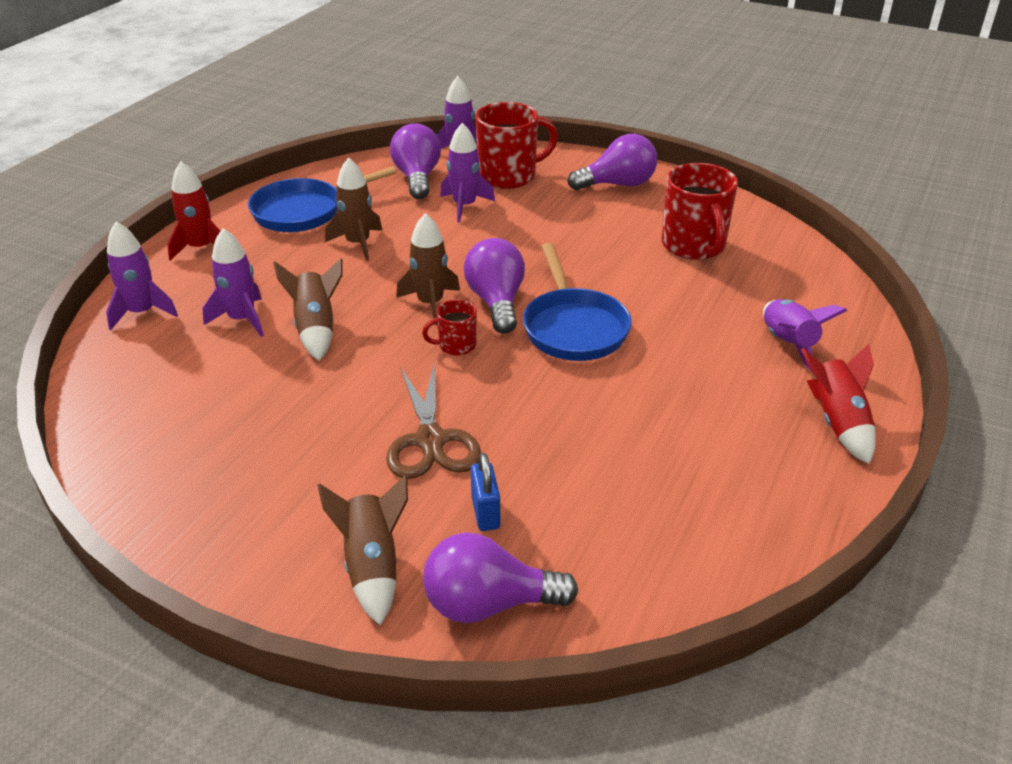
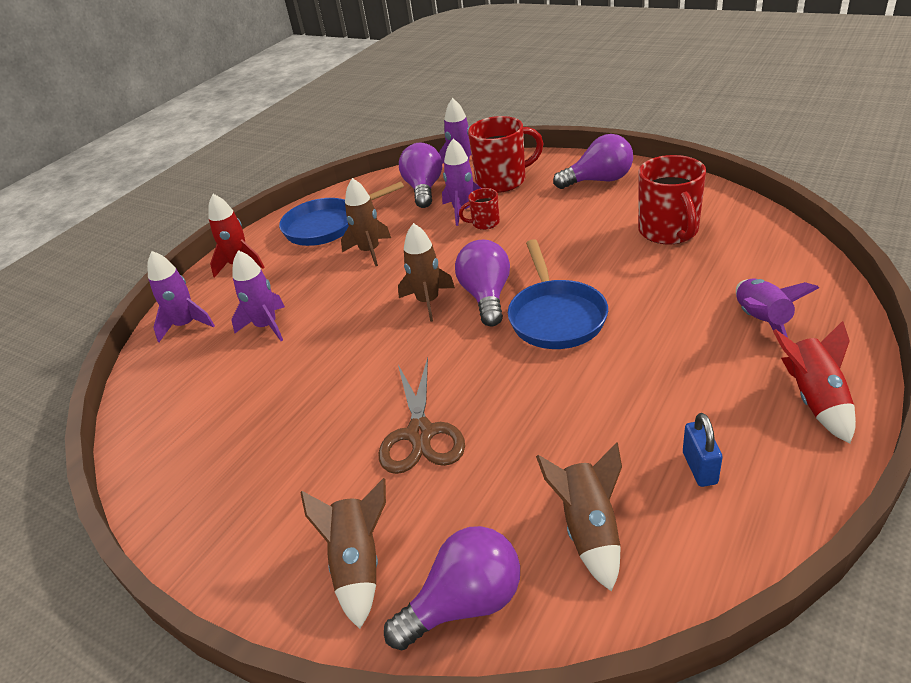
camera: 10 degrees right, 0 degrees up
brown rocket [273,258,342,361] -> brown rocket moved to [536,442,622,592]
red mug [422,299,477,356] -> red mug moved to [459,188,500,230]
purple light bulb [423,532,578,623] -> purple light bulb turned 150 degrees clockwise [384,526,520,650]
blue padlock [471,453,500,531] -> blue padlock moved to [683,413,722,487]

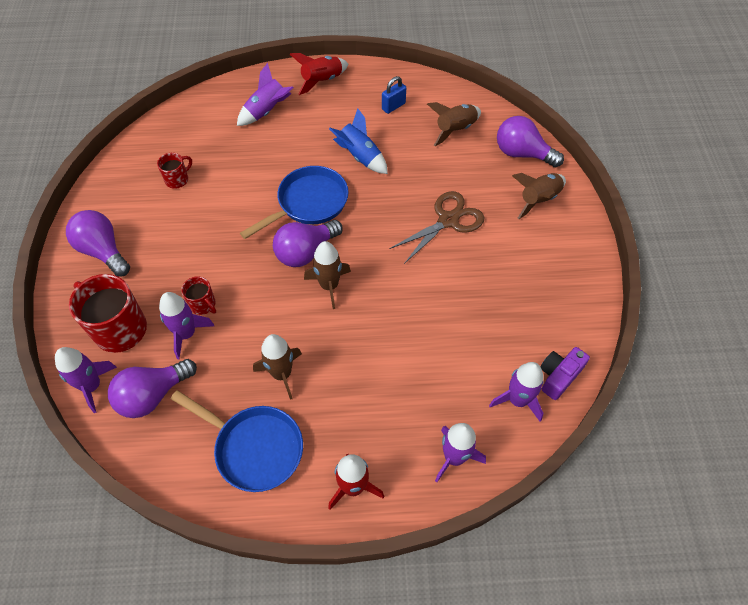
camera: 130 degrees left, 20 degrees up
purple rocket [232,250,285,341] -> purple rocket moved to [489,362,544,422]
red mug [638,155,706,245] -> red mug [157,153,192,189], size x0.51
none -> blue rocket [329,108,388,174]
none -> purple camera [540,347,590,400]

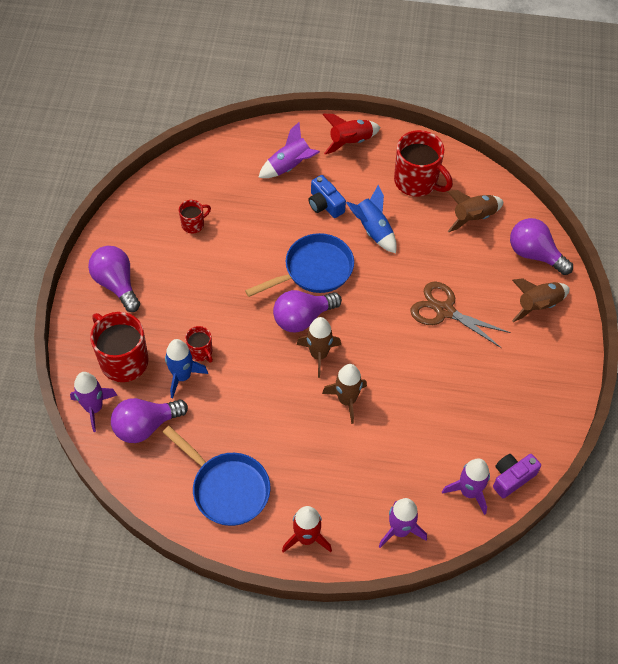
camera: 10 degrees right, 0 degrees up
purple rocket [159,292,214,359] -> blue rocket [165,339,208,398]
brown rocket [253,334,302,400] -> brown rocket moved to [322,364,367,424]
blue padlock [382,76,406,114] -> red mug [394,130,453,197]
brown scissors [389,191,485,264] -> brown scissors turned 120 degrees counterclockwise [410,281,511,348]
none -> blue camera [309,175,346,218]

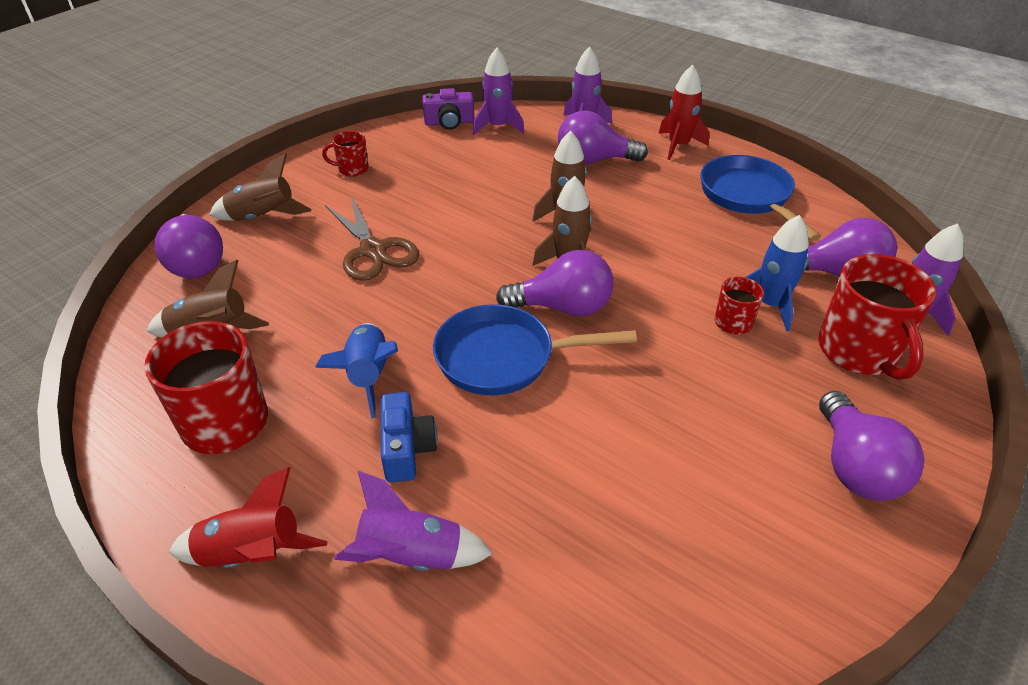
camera: 150 degrees left, 15 degrees down
red mug [179,200,211,233] -> red mug moved to [322,131,369,177]
none -> purple light bulb [558,110,648,164]

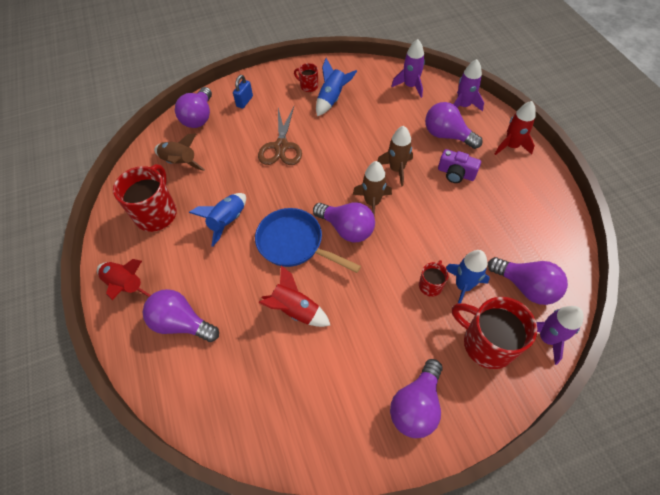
camera: 35 degrees right, 15 degrees up
brown rocket [209,153,311,221] -> blue padlock [233,75,253,108]
purple rocket [334,471,493,571] -> purple light bulb [143,289,219,342]
blue camera [381,392,438,483] -> none
purple camera [422,88,474,130] -> purple camera moved to [438,149,481,183]
blue pan [700,155,821,241] -> none
red mug [818,254,936,380] -> red mug turned 105 degrees clockwise [452,297,537,369]
none -> red rocket [258,265,331,327]
none -> blue rocket [316,58,357,116]

